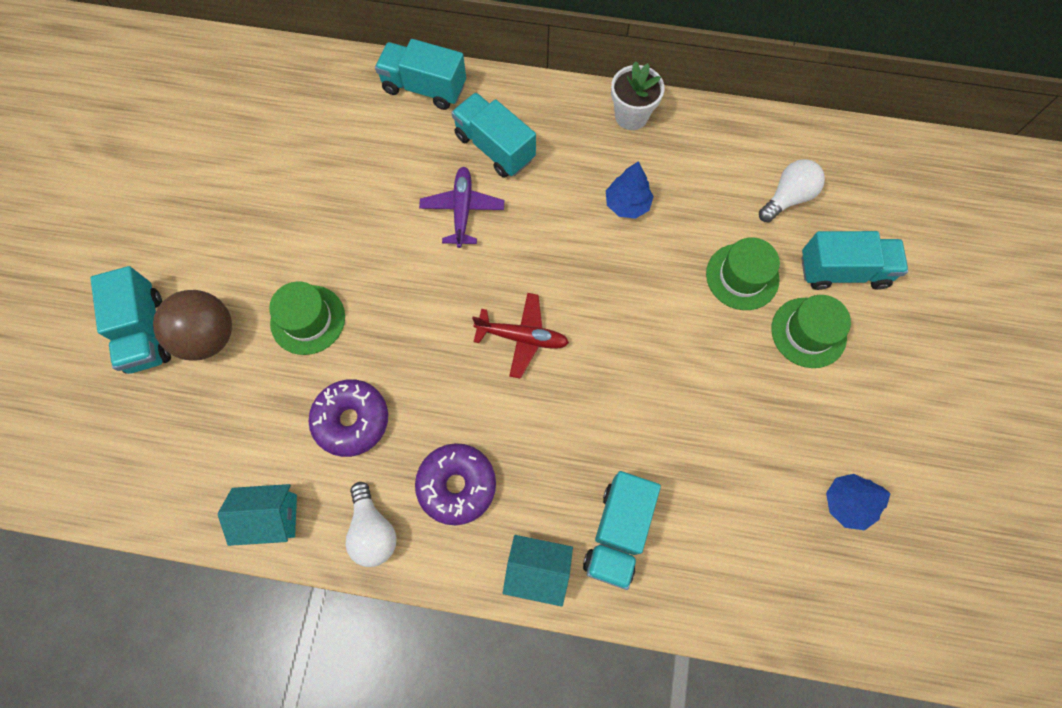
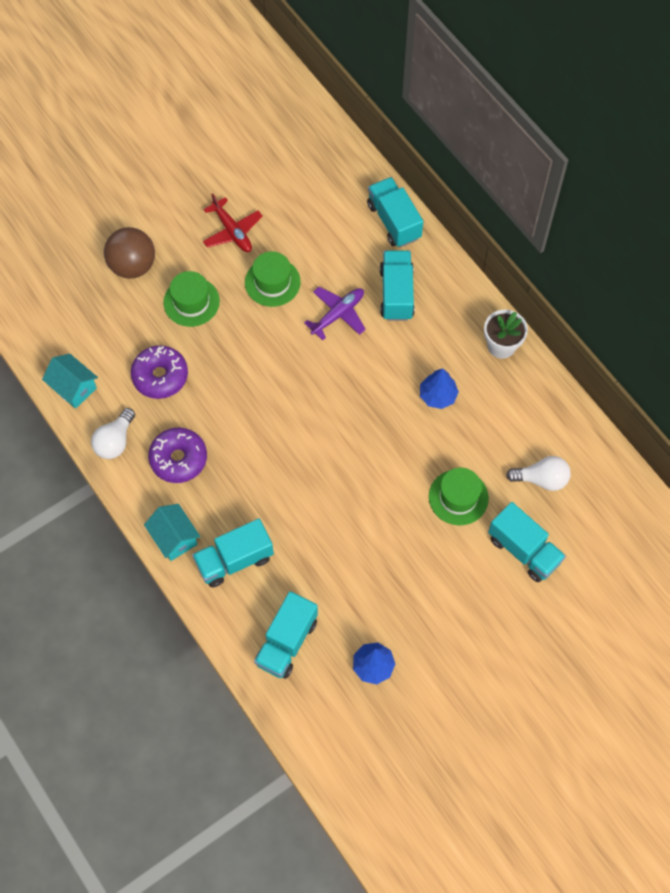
camera: 45 degrees right, 5 degrees down
turquoise truck [90,266,171,374] -> turquoise truck moved to [254,591,318,679]
red plane [472,293,569,379] -> red plane moved to [203,193,263,252]
green hat [771,295,851,368] -> green hat moved to [245,251,301,307]

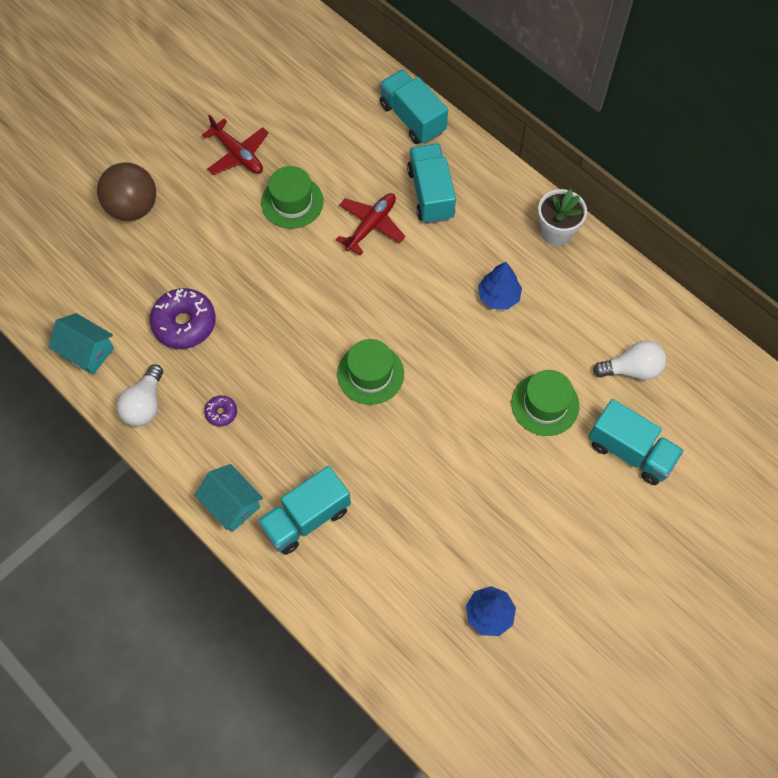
camera: 10 degrees left, 0 degrees up
purple donut [148,428,207,483] -> purple donut [204,395,237,426], size x0.48
green hat [163,271,220,327] -> green hat moved to [337,339,404,405]
turquoise truck [254,591,318,679] -> none
purple plane [304,287,366,340] -> red plane [336,193,405,255]

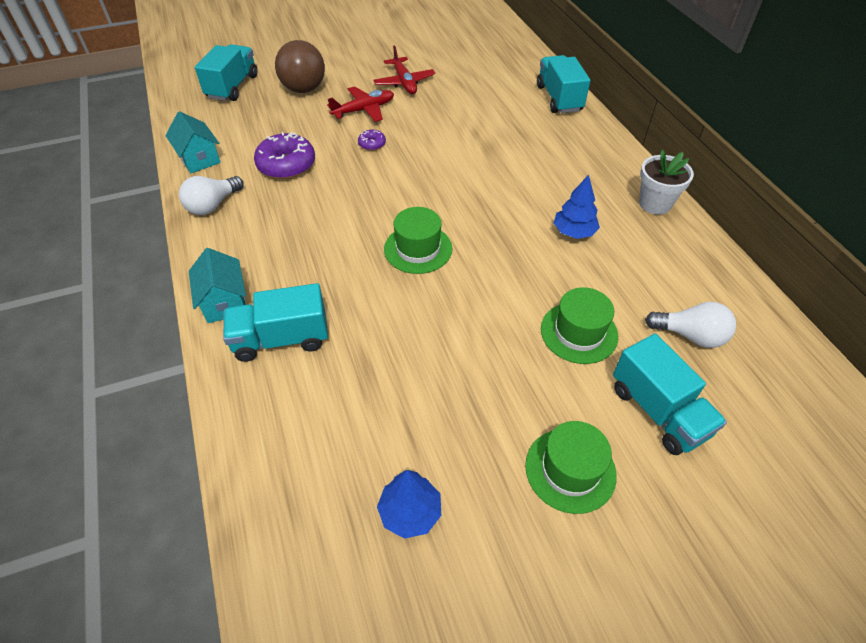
camera: 25 degrees right, 15 degrees down
purple donut [204,395,237,426] -> purple donut moved to [358,130,386,151]
green hat [261,166,324,229] -> green hat moved to [525,421,617,514]
red plane [336,193,405,255] -> red plane moved to [327,86,394,122]
turquoise truck [407,144,456,224] -> turquoise truck moved to [195,44,257,101]

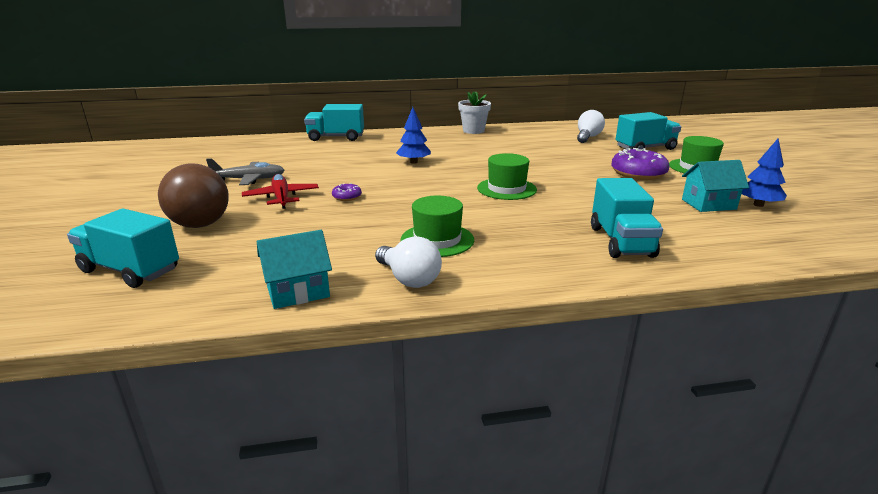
camera: 80 degrees left, 25 degrees down
turquoise house [189,248,246,323] -> turquoise house moved to [682,160,749,212]
purple donut [254,132,315,179] -> purple donut moved to [611,148,670,180]
red plane [374,45,435,94] -> grey plane [206,158,285,185]
green hat [541,287,618,364] -> green hat moved to [400,196,474,257]
blue tree [554,175,600,239] -> blue tree moved to [396,107,431,164]

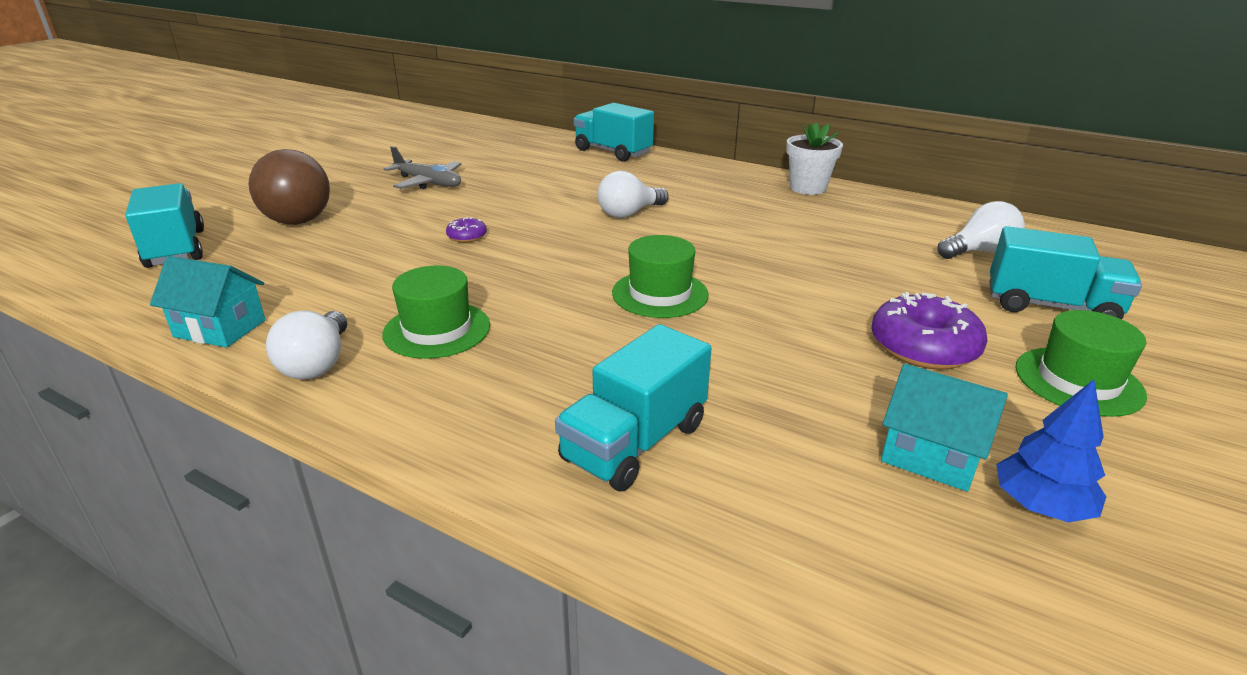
camera: 40 degrees right, 5 degrees up
red plane [242,174,319,209] -> none
blue tree [396,107,431,164] -> white light bulb [597,171,669,218]

